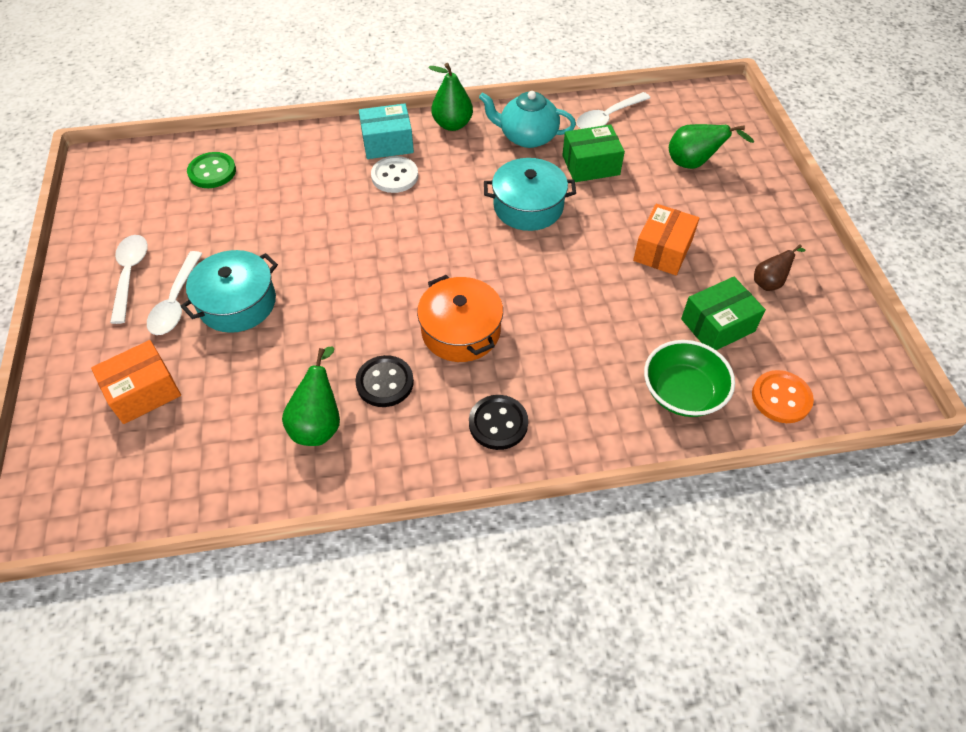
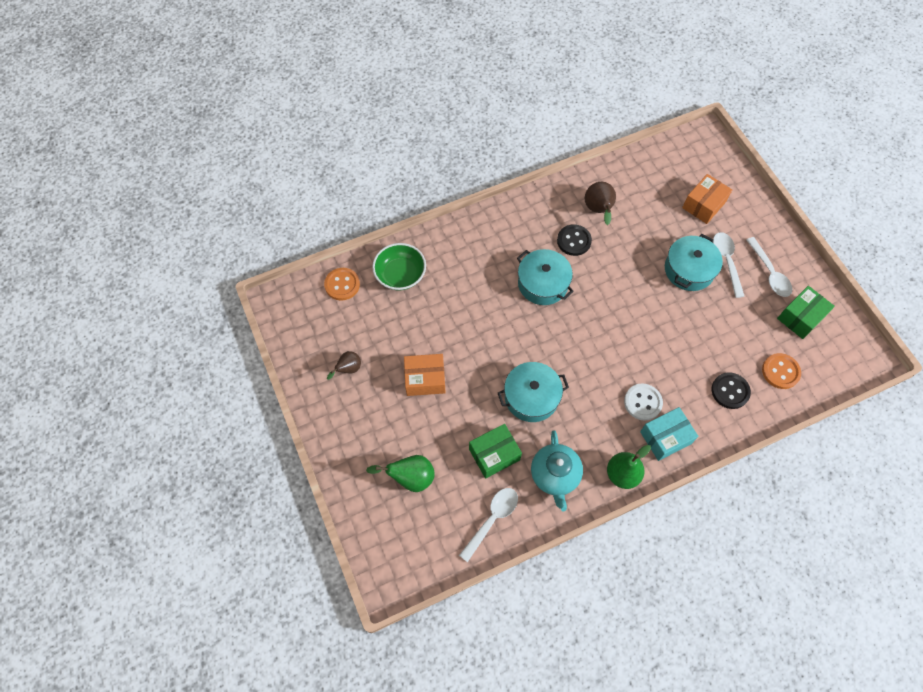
camera: 165 degrees right, 10 degrees up
green button [187,152,236,188] -> orange button [762,353,801,389]
green pear [282,346,340,446] -> brown pear [585,182,616,225]
orange pot [417,275,503,362] -> turquoise pot [517,249,574,305]
black button [469,395,528,450] -> black button moved to [712,372,751,409]
turquoise teapot [479,91,576,148] -> turquoise teapot turned 90 degrees clockwise [531,430,583,511]
orange box [633,204,700,275] -> orange box turned 75 degrees clockwise [404,354,446,396]
green box [681,277,766,350] -> green box moved to [777,286,835,339]

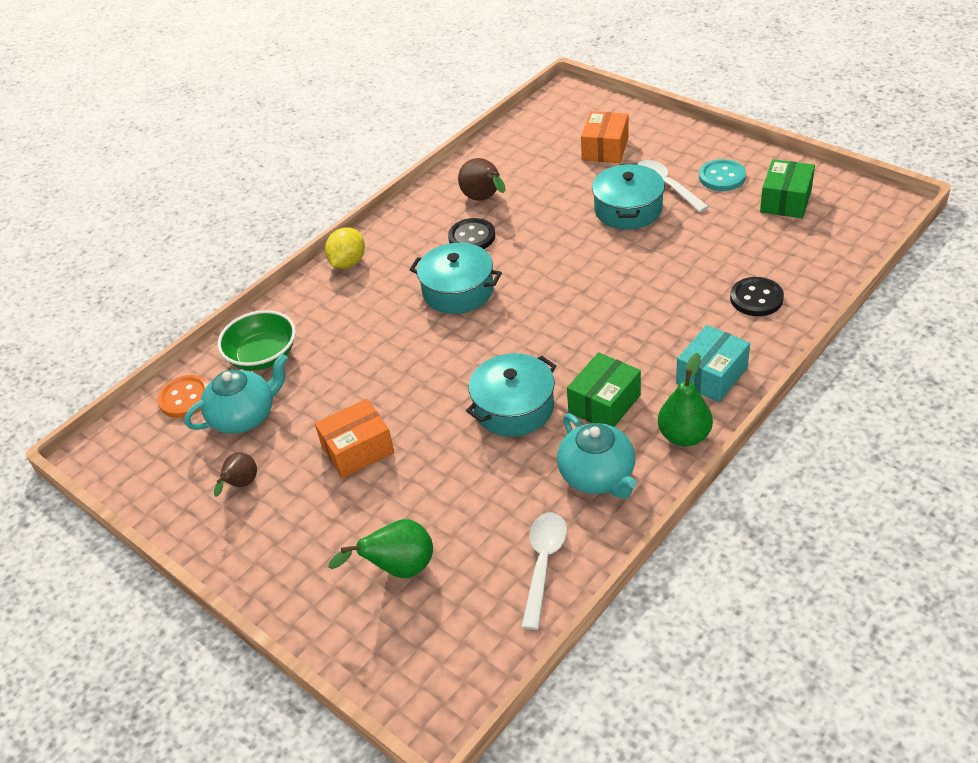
camera: 20 degrees left, 20 degrees down
green box [469,424,522,479] -> green box moved to [567,352,641,427]
white button [624,383,663,421] -> none
white spoon [746,237,792,297] -> turquoise button [699,159,746,191]
orange button [762,353,801,389] -> none
none -> turquoise teapot [184,354,288,434]
none -> yellow lemon [325,227,365,269]

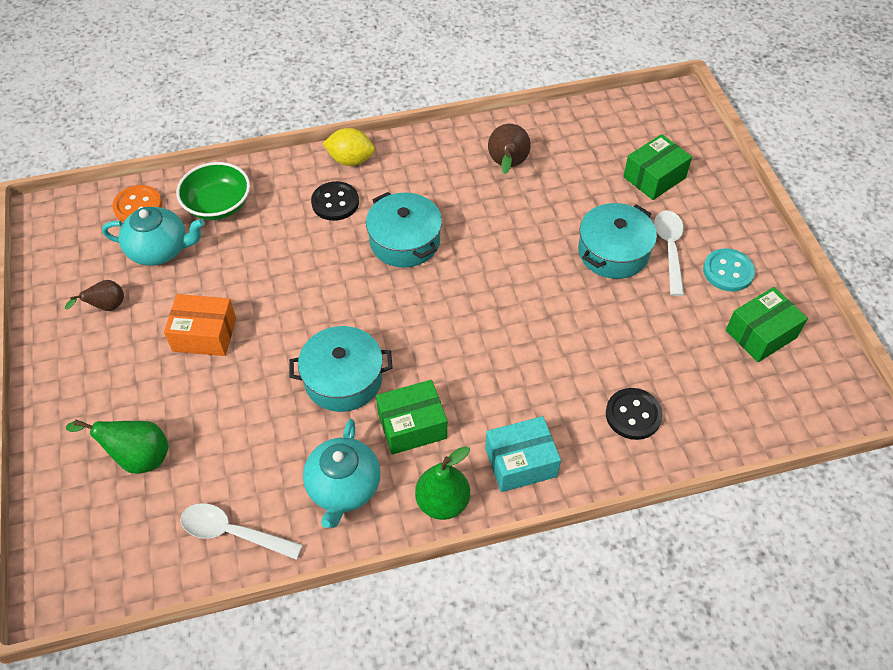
camera: 30 degrees right, 10 degrees up
yellow lemon [325,227,365,269] -> yellow lemon turned 45 degrees clockwise [323,128,375,166]
black button [448,218,495,249] -> black button moved to [311,181,359,221]
white spoon [521,512,567,630] -> white spoon turned 120 degrees counterclockwise [180,503,303,560]
orange box [581,111,629,163] -> green box [623,134,692,200]

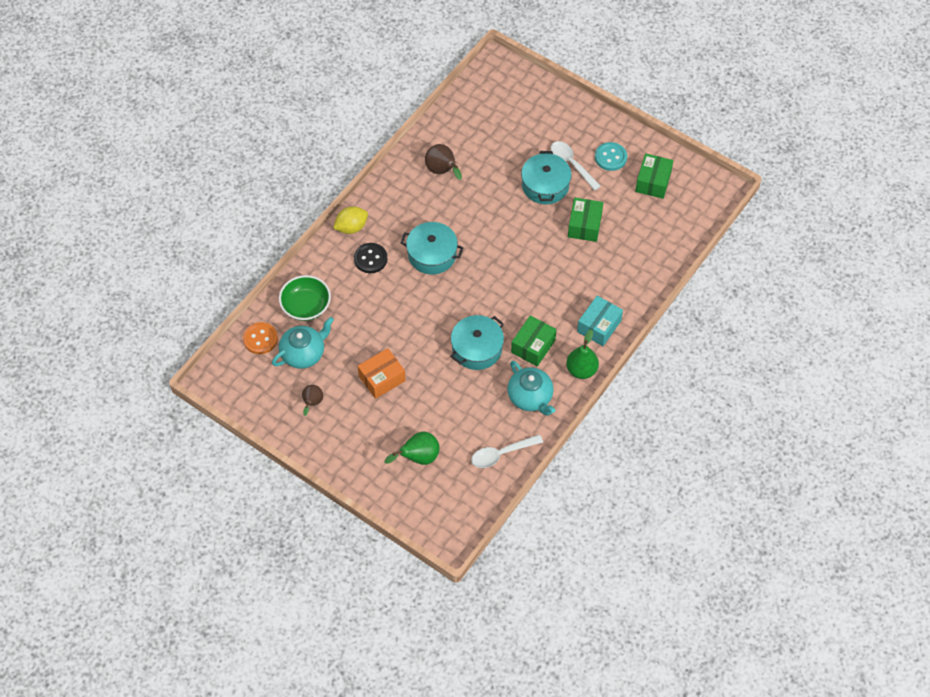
camera: 40 degrees left, 5 degrees up
black button [606,388,663,440] -> none
green box [623,134,692,200] -> green box moved to [568,198,603,242]

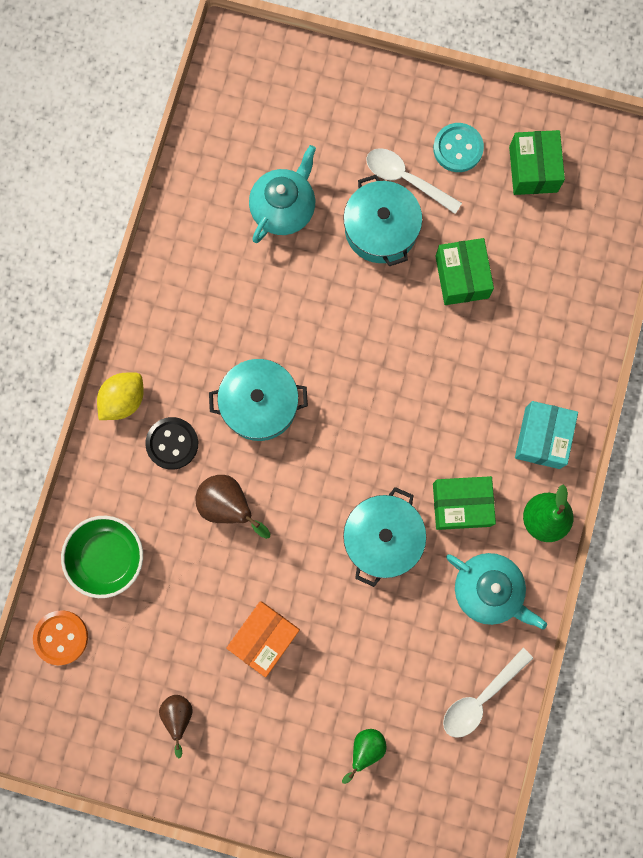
camera: 20 degrees left, 20 degrees up
turquoise teapot [272,317,334,369] -> turquoise teapot moved to [249,145,316,243]
green pear [385,431,440,465] -> green pear [342,729,386,784], size x0.66
brown pear [425,144,462,180] -> brown pear moved to [195,475,270,539]
green box [511,316,556,367] -> green box turned 75 degrees clockwise [433,476,496,530]

